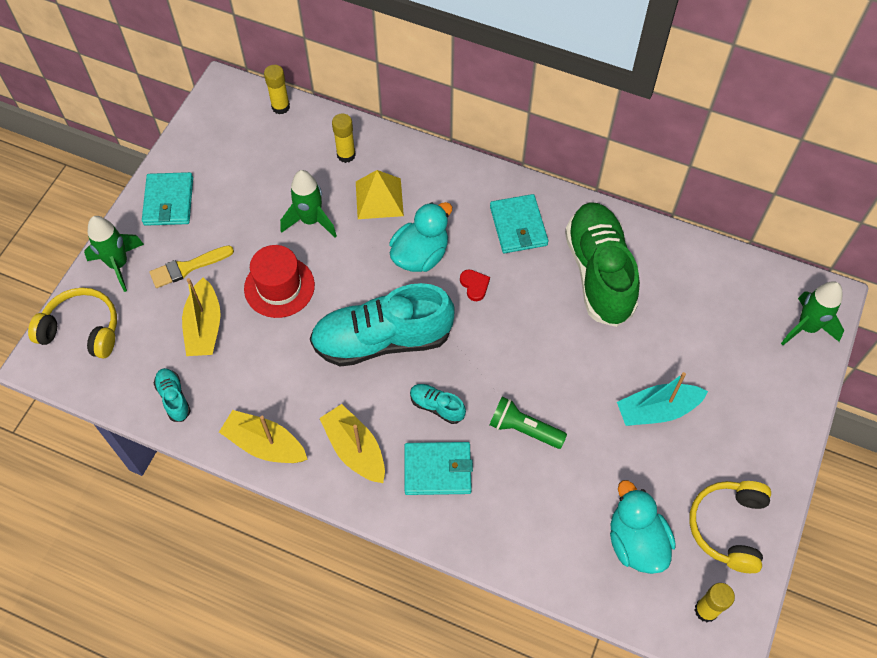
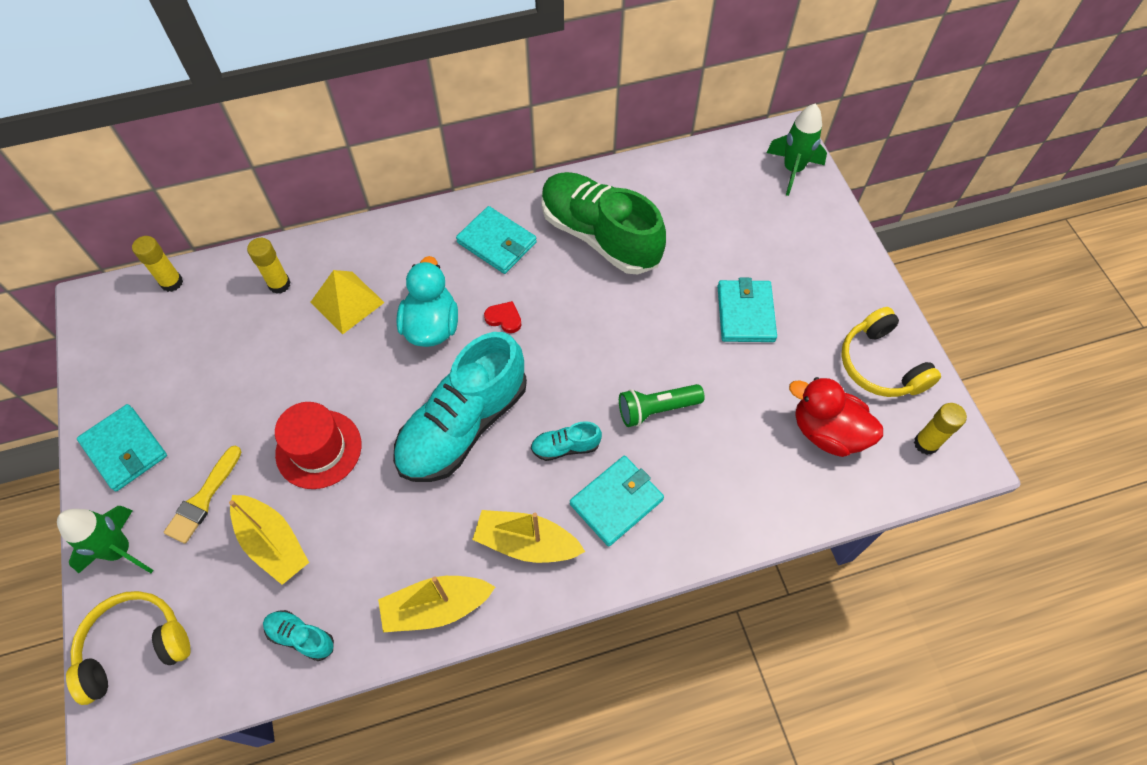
camera: 40 degrees left, 0 degrees up
green rocket [280,170,337,237] -> none
turquoise duck [610,480,676,574] -> red duck [789,377,883,457]
turquoise boat [617,372,708,426] -> turquoise wallet [717,278,777,342]

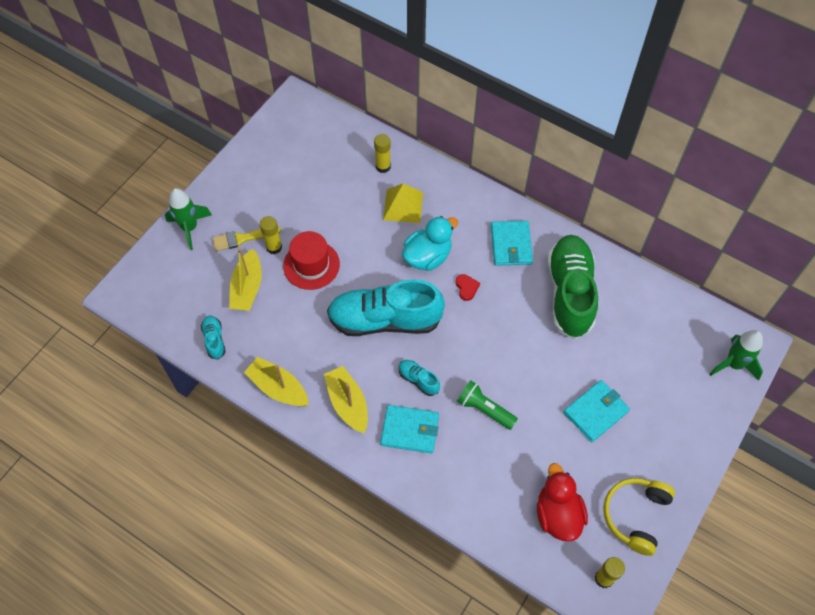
camera: 50 degrees right, 0 degrees up
yellow headphones [66,591,191,705] -> none
turquoise wallet [77,404,167,491] -> none
yellow glue stick [132,236,183,292] -> yellow glue stick moved to [260,216,282,254]

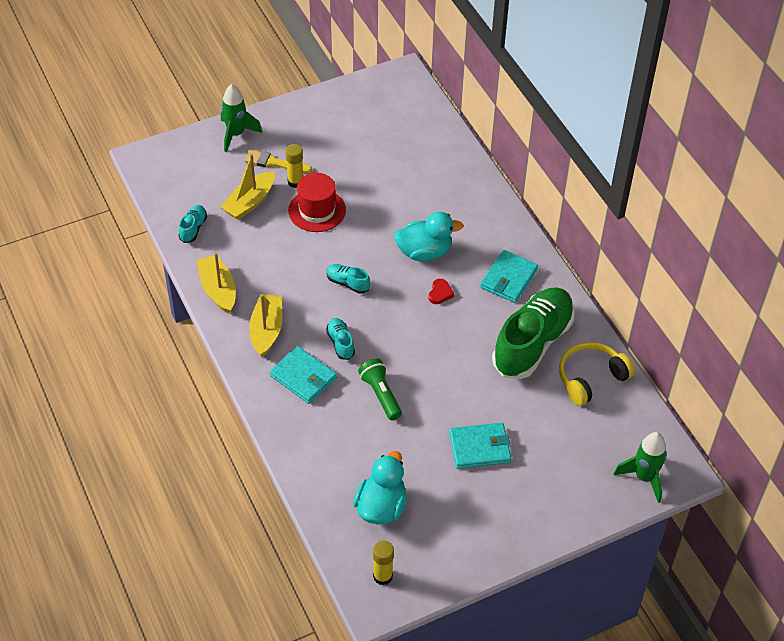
camera: 30 degrees right, 10 degrees down
turquoise shoe [327,279,445,336] -> turquoise shoe [326,264,370,294], size x0.42
yellow glue stick [374,134,391,173] -> none
yellow pyramid [383,183,423,223] -> none
red duck [537,463,588,541] -> turquoise duck [353,451,407,524]
yellow headphones [603,478,675,556] -> yellow headphones moved to [559,342,635,406]

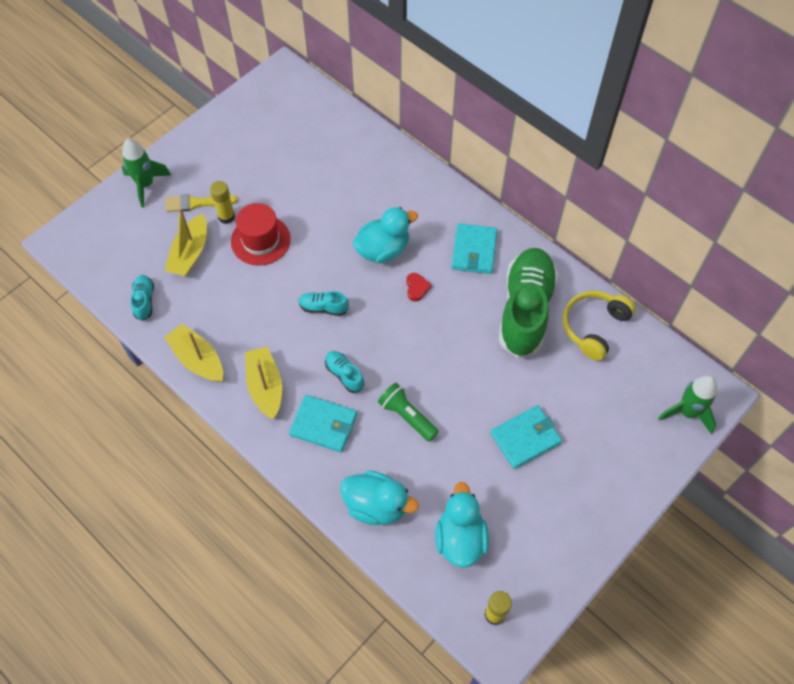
camera: 20 degrees left, 10 degrees up
none -> turquoise duck [340,471,419,525]

